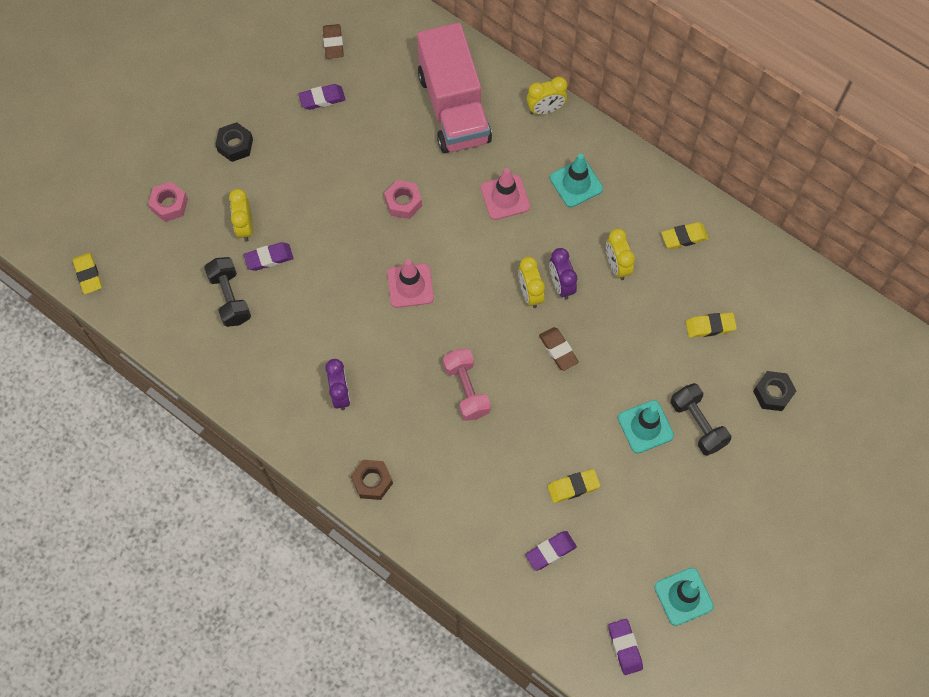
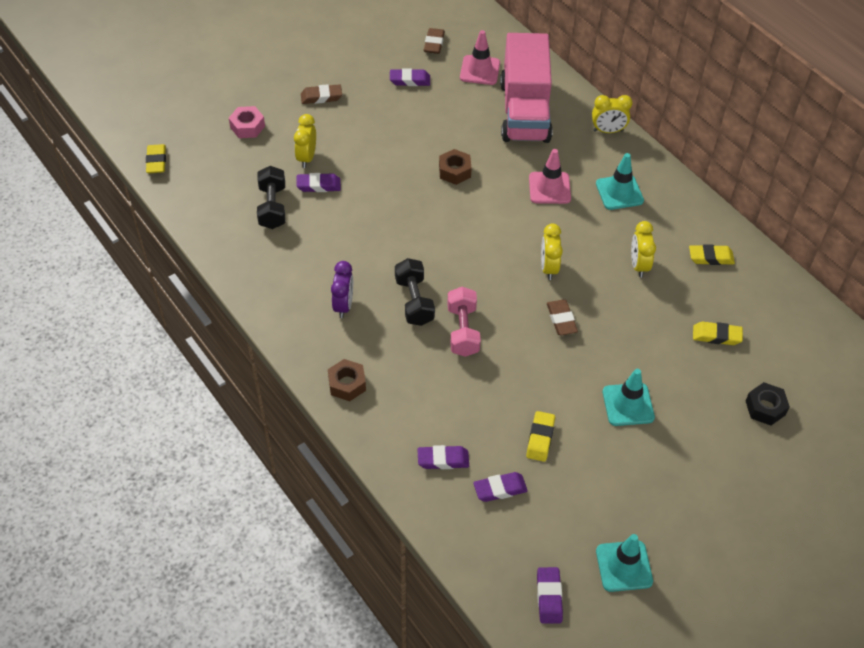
camera: 15 degrees right, 15 degrees down
black nut [215,122,253,162] -> brown eraser [301,84,342,104]
pink nut [384,180,422,219] -> brown nut [439,149,472,185]
pink traffic cone [387,259,434,308] -> pink traffic cone moved to [460,30,500,85]
yellow eraser [548,469,600,503] -> yellow eraser turned 75 degrees counterclockwise [526,411,555,462]
purple clock [549,248,577,299] -> none
black dumbbell [671,383,731,456] -> black dumbbell moved to [395,258,435,326]
none -> purple eraser [418,445,469,469]

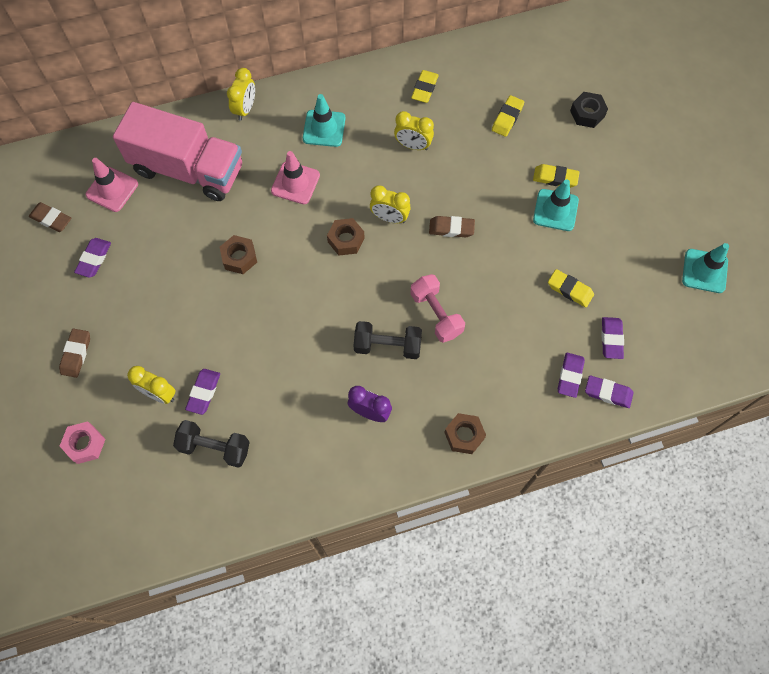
camera: 70 degrees left, 15 degrees up
yellow eraser [146,144,166,173] -> yellow eraser moved to [533,164,580,188]
pink dumbbell [447,287,481,357] -> pink dumbbell turned 45 degrees clockwise [410,274,465,343]
purple eraser [537,567,563,623] -> purple eraser moved to [585,375,634,408]
none -> brown nut [327,218,365,255]

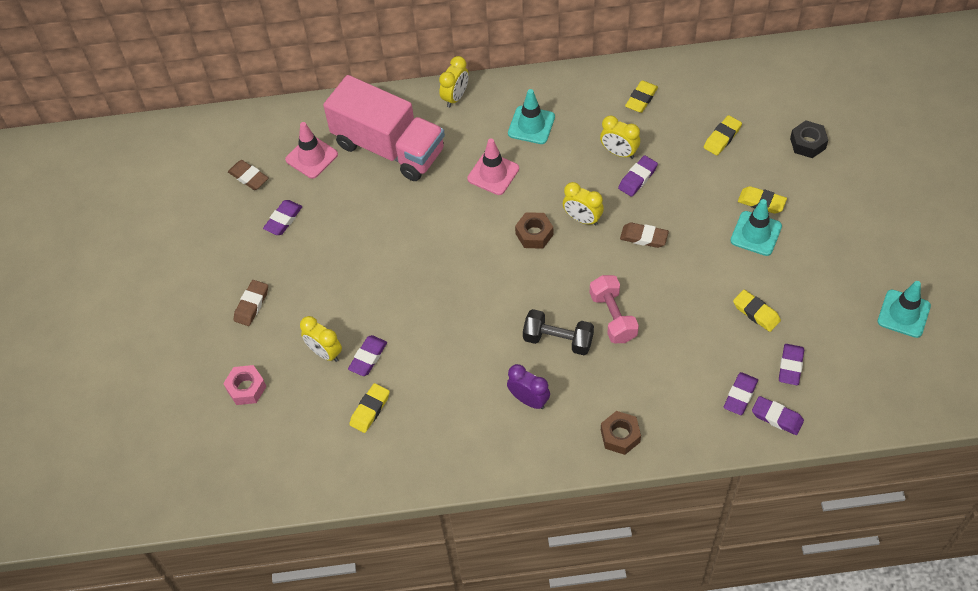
camera: 15 degrees right, 10 degrees down
black dumbbell [173,420,250,468] -> yellow eraser [349,383,390,433]
brown nut [220,235,257,274] -> none
none -> purple eraser [618,155,658,197]

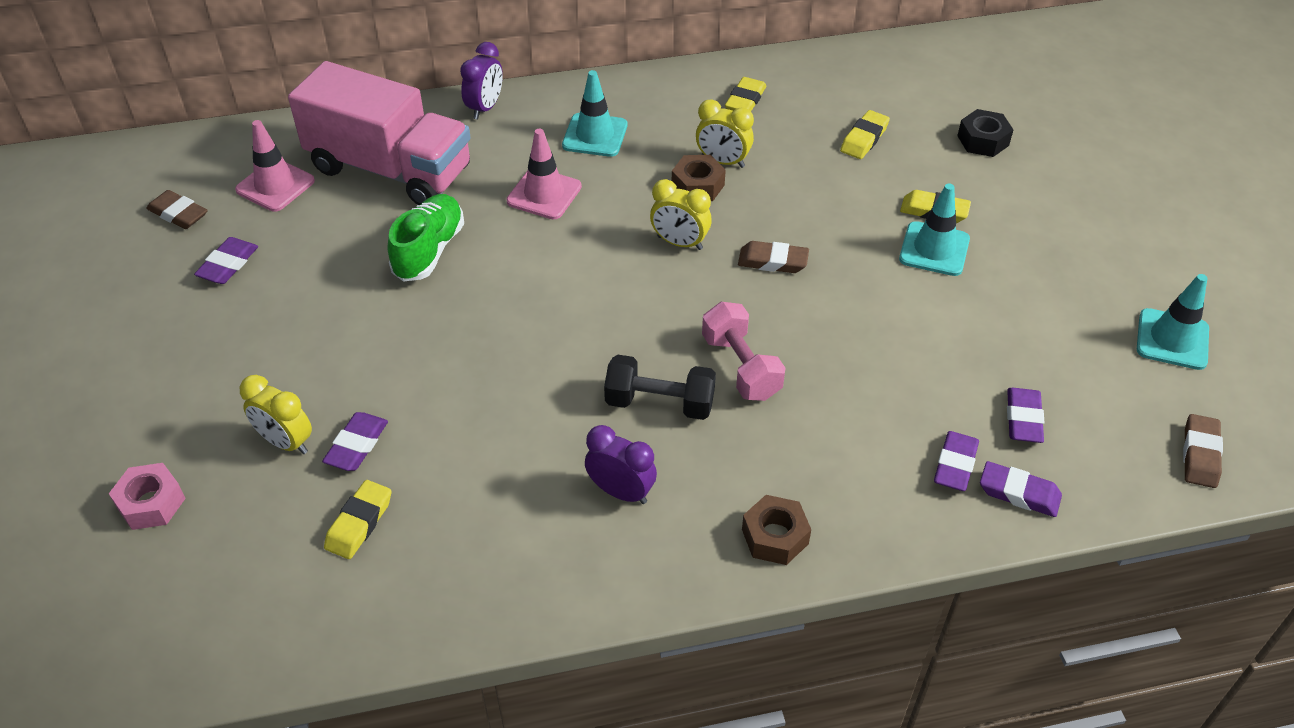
camera: 10 degrees left, 10 degrees down
brown eraser [234,280,268,326] -> brown eraser moved to [1183,414,1223,488]
yellow clock [439,56,469,108] -> purple clock [460,42,503,119]
brown nut [515,212,553,249] -> brown nut moved to [672,155,726,201]
purple eraser [618,155,658,197] -> none
yellow eraser [733,290,781,332] -> none
none -> green shoe [388,194,464,282]

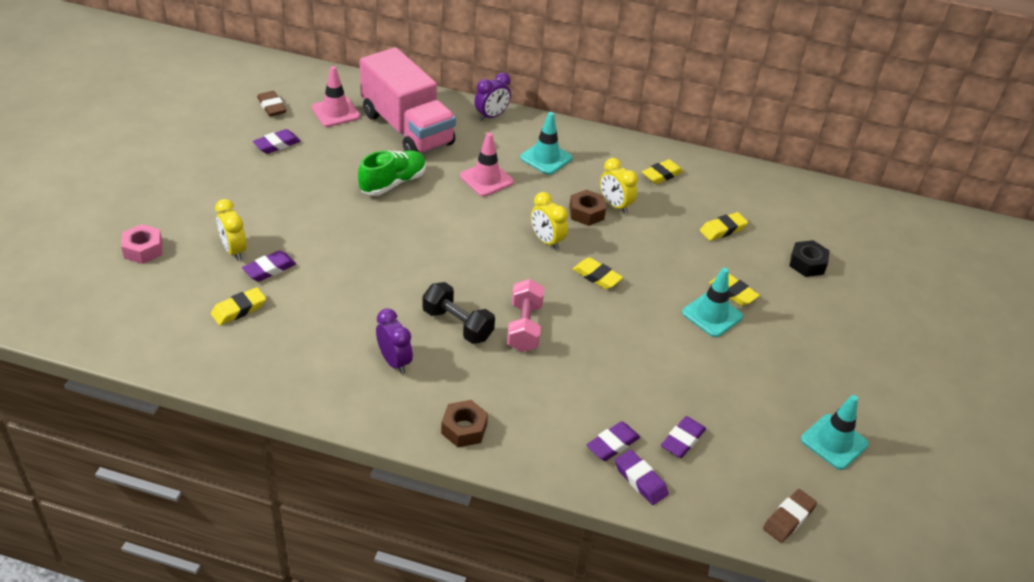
camera: 25 degrees right, 5 degrees down
brown eraser [738,241,809,273] -> yellow eraser [573,257,623,289]

